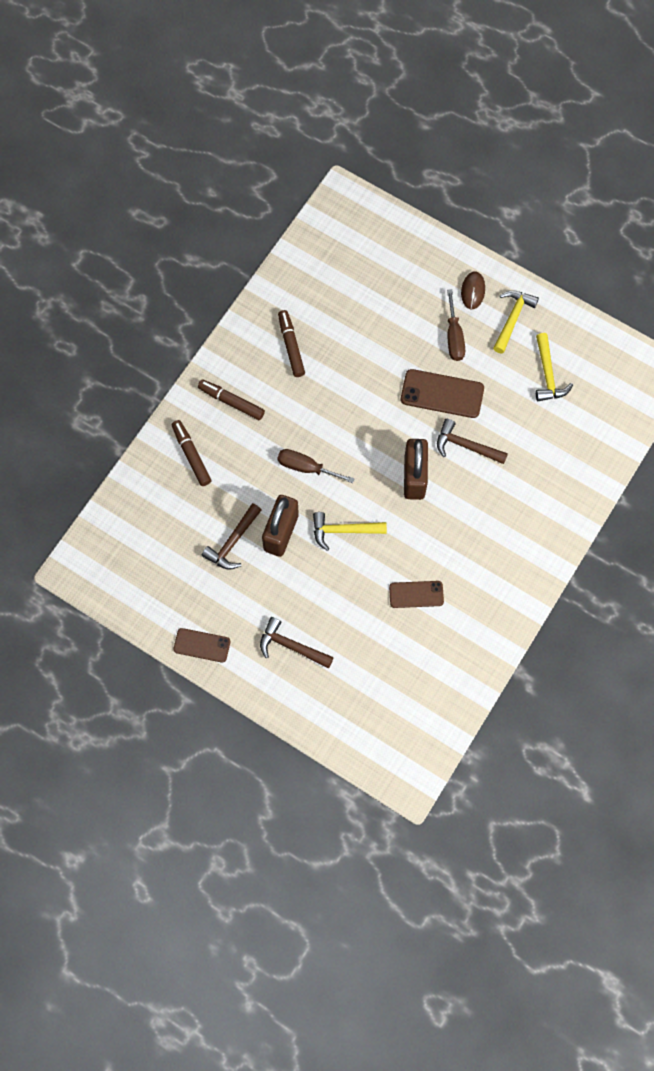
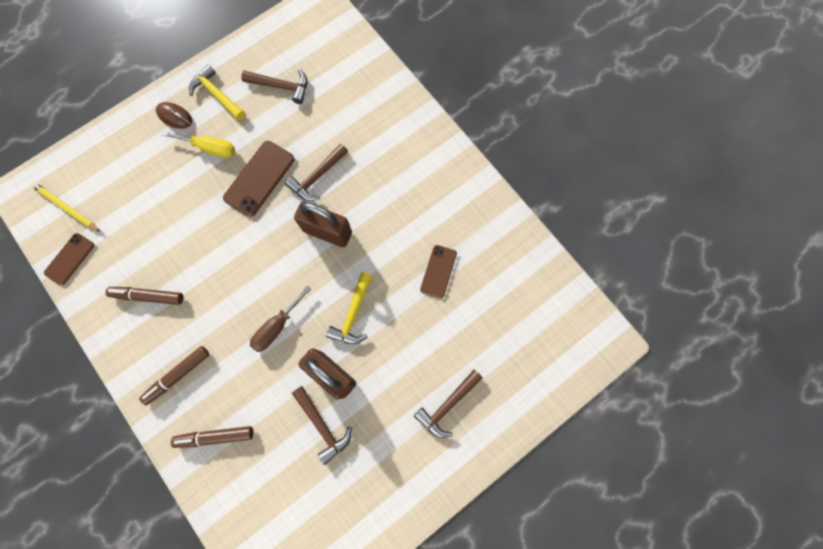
camera: 70 degrees left, 5 degrees up
brown phone [173,628,231,663] -> brown phone moved to [44,233,94,285]
brown screwdriver [447,289,465,361] -> yellow screwdriver [162,131,235,158]
yellow hammer [536,333,573,401] -> brown hammer [241,69,307,104]
none -> yellow pencil [31,183,101,232]

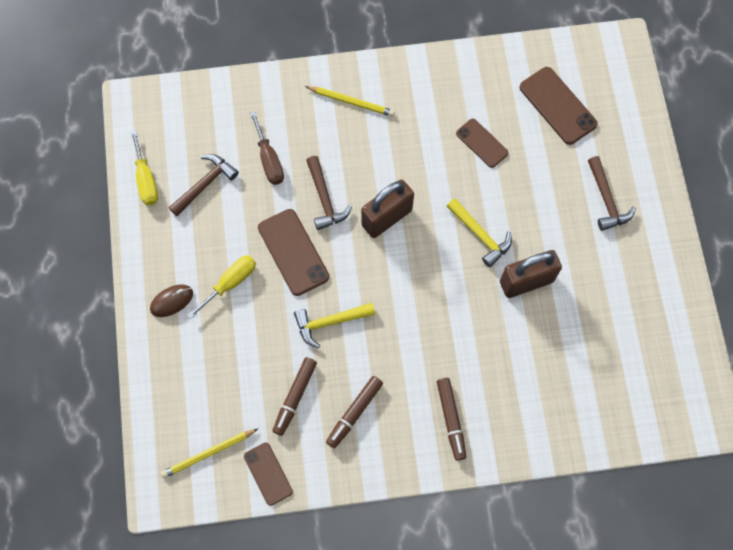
camera: 60 degrees left, 5 degrees down
brown marker [171,426,253,448] -> brown marker moved to [273,357,317,436]
yellow hammer [189,64,245,120] -> yellow hammer moved to [294,303,375,348]
brown screwdriver [250,285,311,352] -> brown screwdriver moved to [250,111,284,185]
brown hammer [292,386,351,465] -> none
none -> yellow screwdriver [131,130,158,205]
none -> yellow pencil [305,86,395,117]
none -> brown phone [520,67,598,145]

